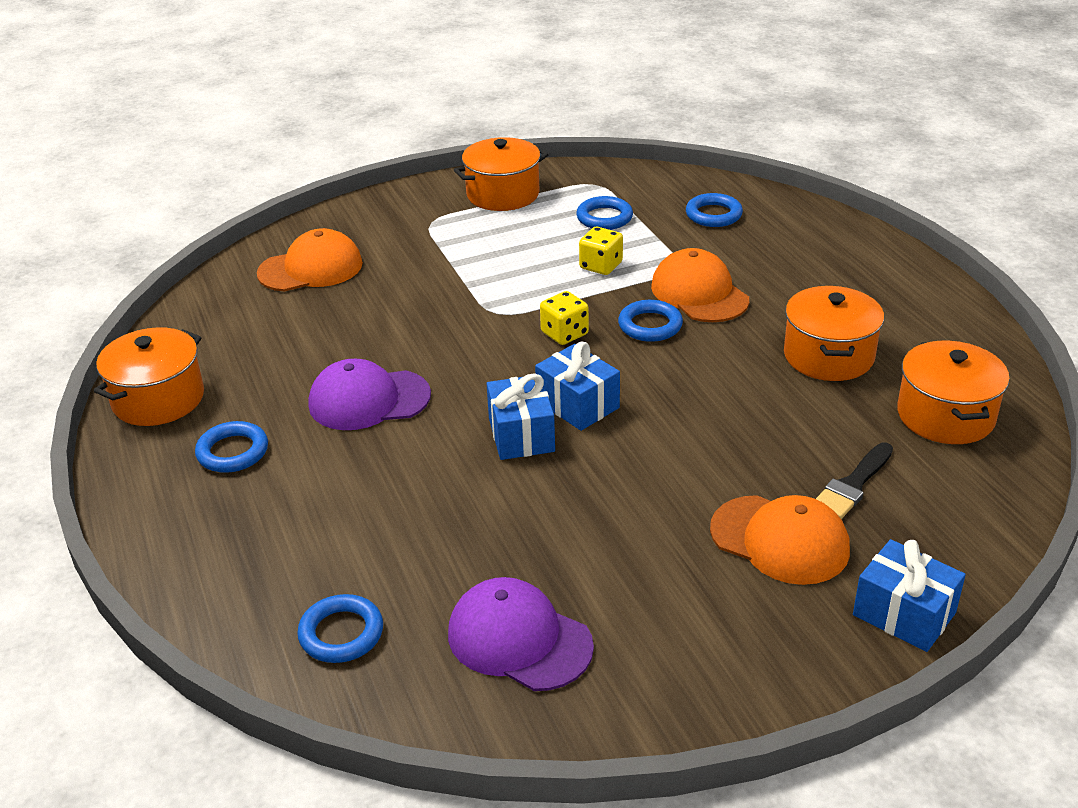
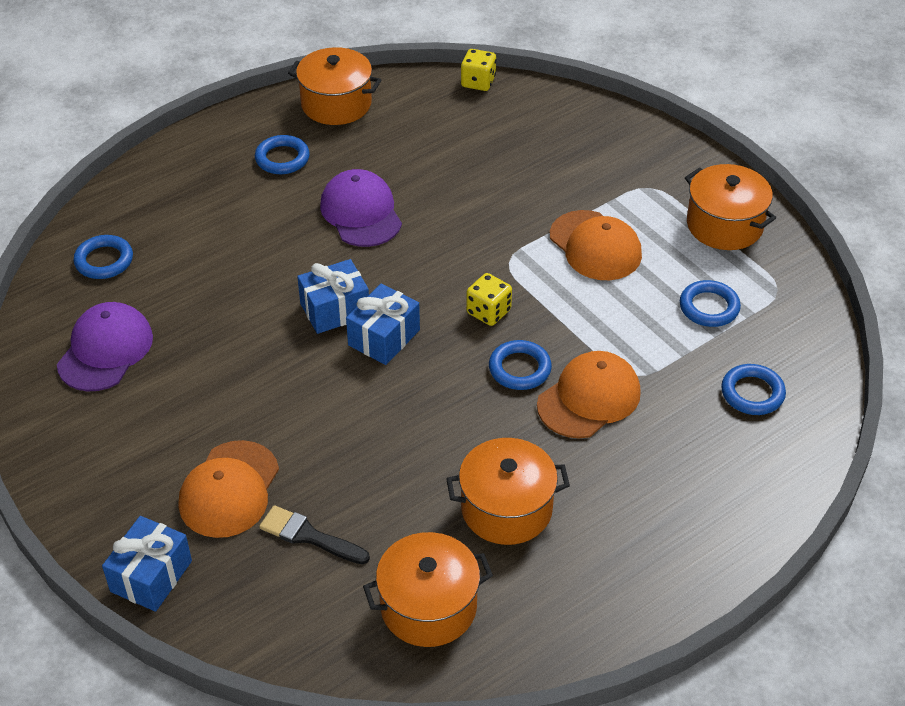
camera: 75 degrees right, 10 degrees up
orange cap [257,228,363,292] -> orange cap moved to [550,210,642,280]
yellow dice [579,227,623,275] -> yellow dice moved to [461,49,496,91]

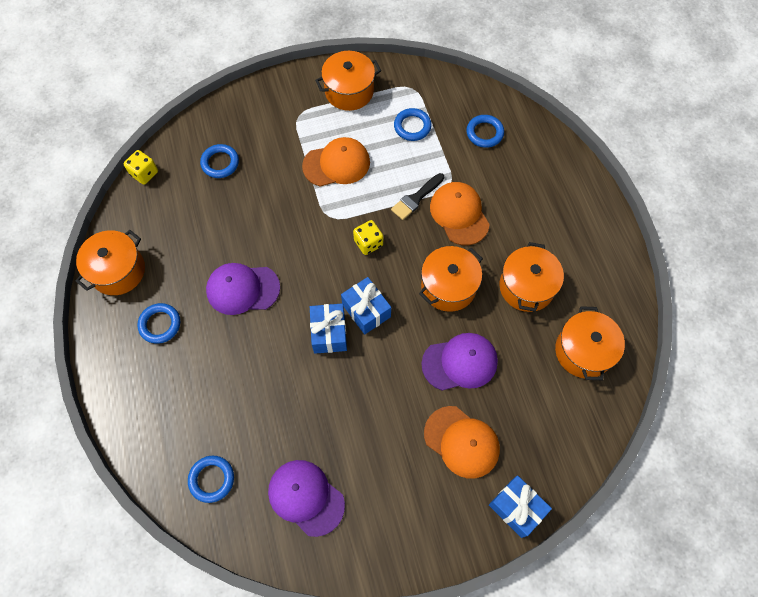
camera: 70 degrees left, 20 degrees up
black brush [259,505,370,564] -> black brush moved to [391,173,444,220]
blue ring [489,340,552,390] -> blue ring moved to [200,144,239,178]
none -> orange pot [419,246,483,312]
none -> purple cap [421,333,498,391]

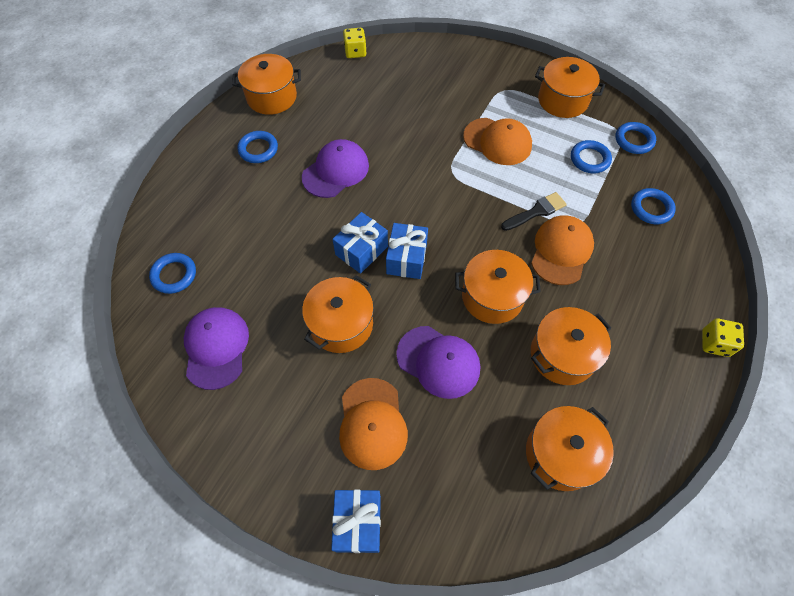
camera: 45 degrees right, 5 degrees down
blue ring [200,144,239,178] -> blue ring moved to [615,122,656,154]
purple cap [206,263,280,315] -> purple cap turned 90 degrees clockwise [302,139,369,198]
yellow dice [353,220,383,255] -> yellow dice moved to [702,318,744,357]
black brush [391,173,444,220] -> black brush turned 150 degrees clockwise [501,192,567,231]
none -> orange pot [302,275,374,353]

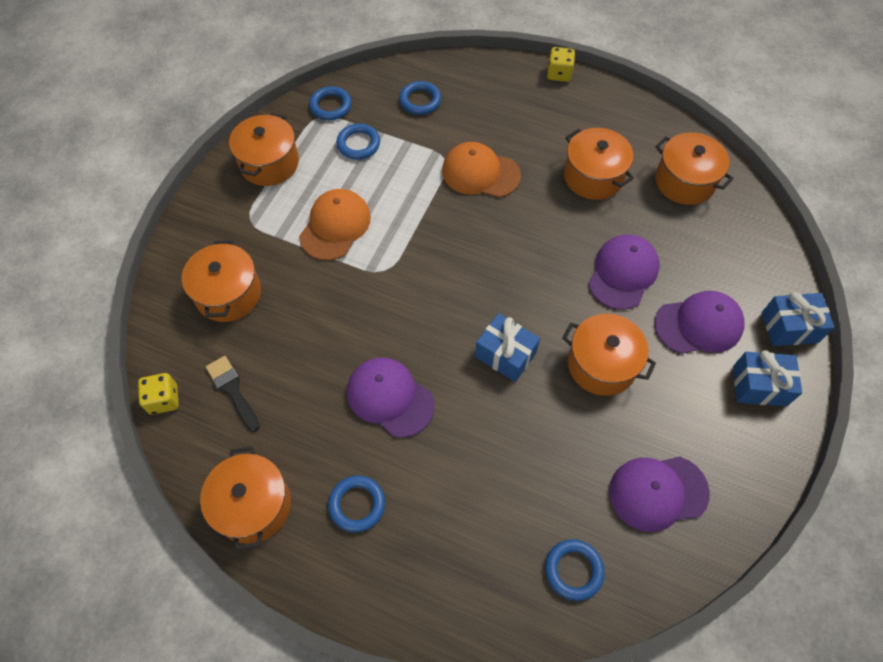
camera: 95 degrees left, 0 degrees up
orange cap [339,378,408,470] -> purple cap [654,291,745,354]
blue gift [386,223,428,279] -> blue gift moved to [733,350,802,406]
orange pot [455,250,541,324] -> orange pot moved to [182,240,261,322]
black brush [501,192,567,231] -> black brush moved to [206,356,260,432]

